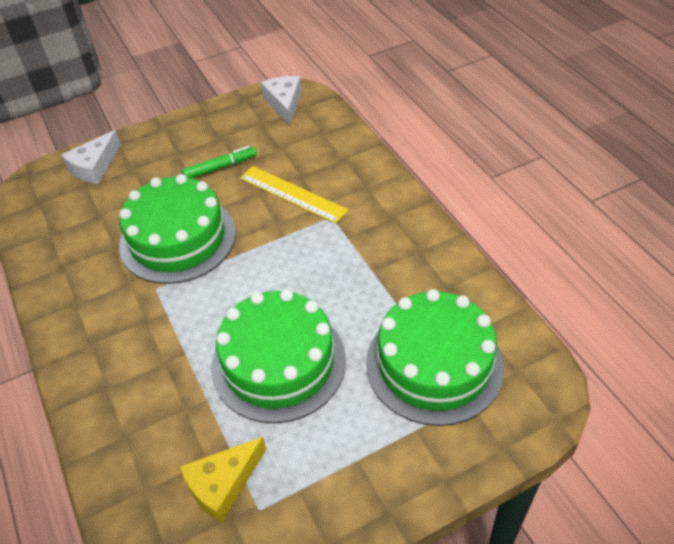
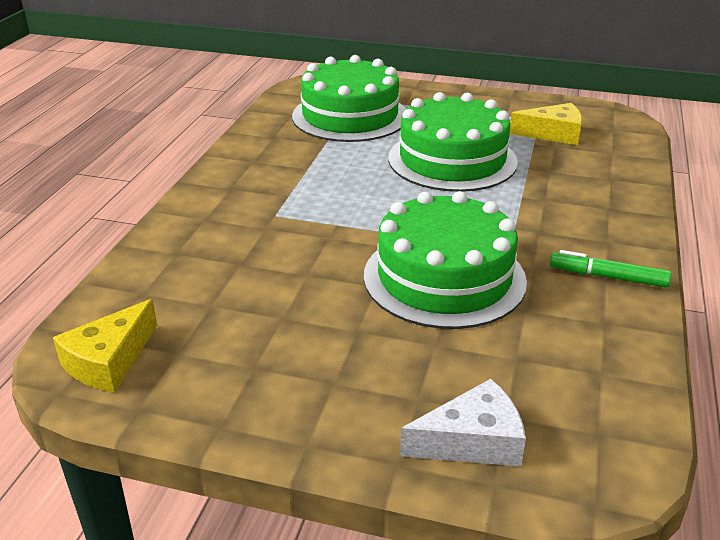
camera: 140 degrees left, 15 degrees down
green marker [182,146,256,178] -> green marker moved to [550,250,671,288]
yellow ruler [240,166,348,224] -> none
white cheese [261,76,302,125] -> yellow cheese [53,299,157,393]

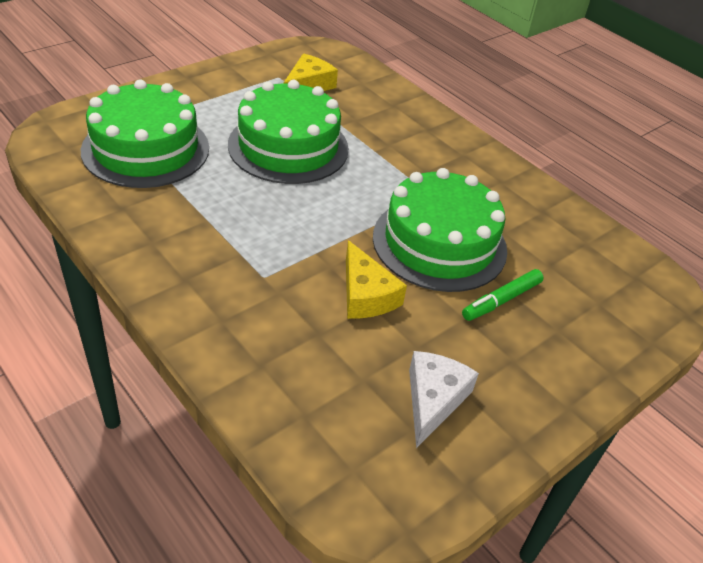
camera: 60 degrees left, 10 degrees up
yellow cheese [53,299,157,393] -> yellow cheese moved to [346,240,407,319]
white cheese [400,379,526,466] -> white cheese moved to [409,351,479,448]
green marker [550,250,671,288] -> green marker moved to [462,269,544,321]

